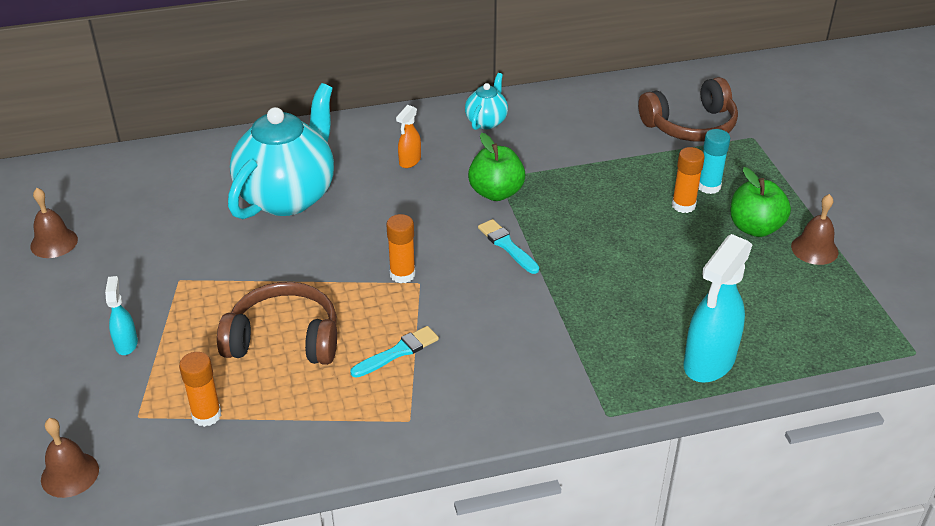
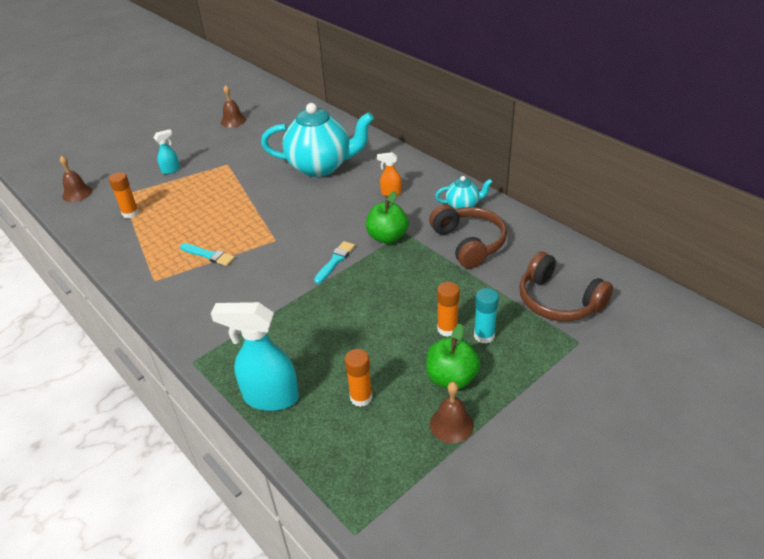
camera: 65 degrees right, 0 degrees up
brown headphones [217,282,337,365] -> brown headphones moved to [429,205,507,268]
orange glue stick [386,214,415,283] -> orange glue stick moved to [345,349,373,407]

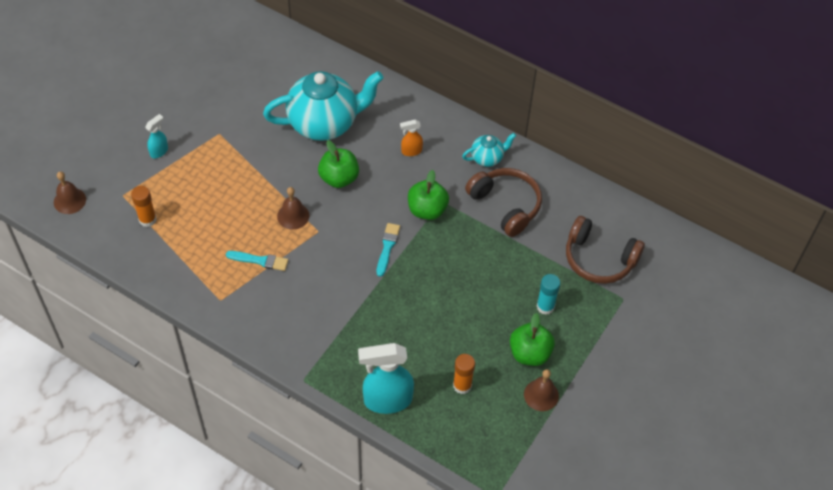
camera: 20 degrees left, 15 degrees up
brown bell [221,85,246,127] -> brown bell moved to [277,187,309,230]
orange glue stick [437,282,460,337] -> none
none -> green apple [318,140,359,188]

